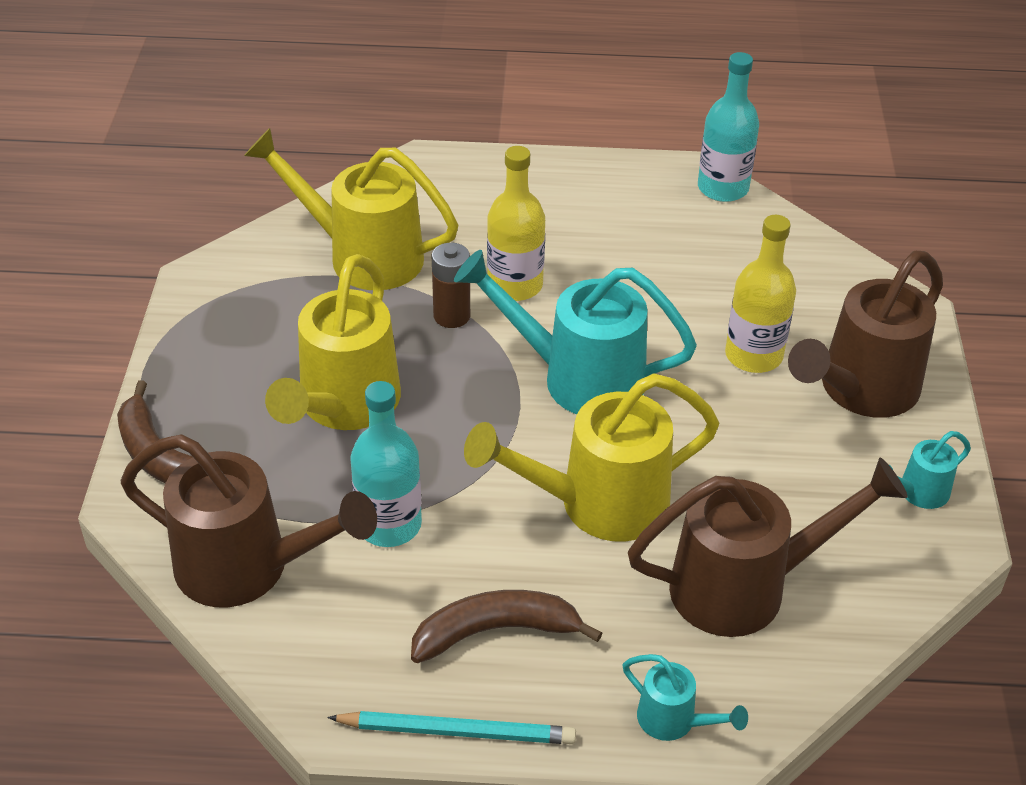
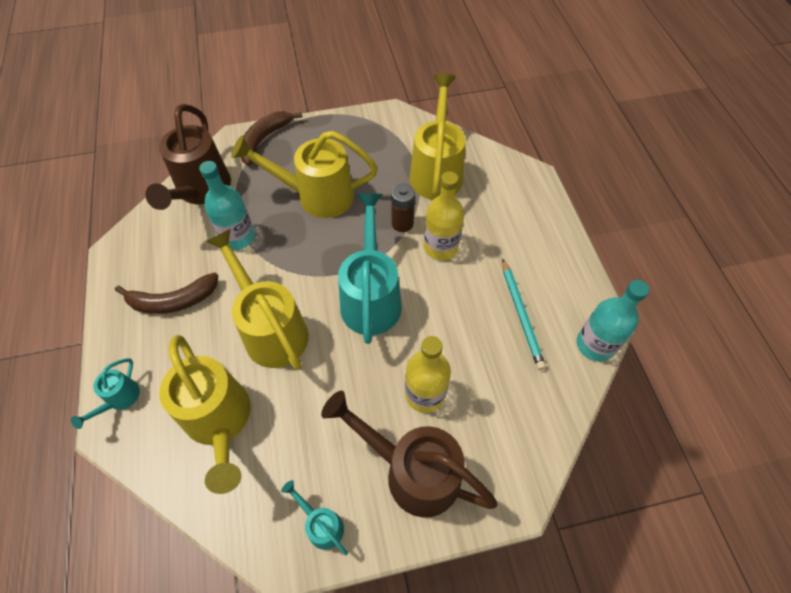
camera: 75 degrees right, 15 degrees up
turquoise pencil [327,711,576,744] -> turquoise pencil moved to [502,258,546,370]
brown banana [411,590,602,663] -> brown banana turned 105 degrees clockwise [115,272,218,314]
brown watering can [628,458,908,637] -> yellow watering can [159,335,251,494]

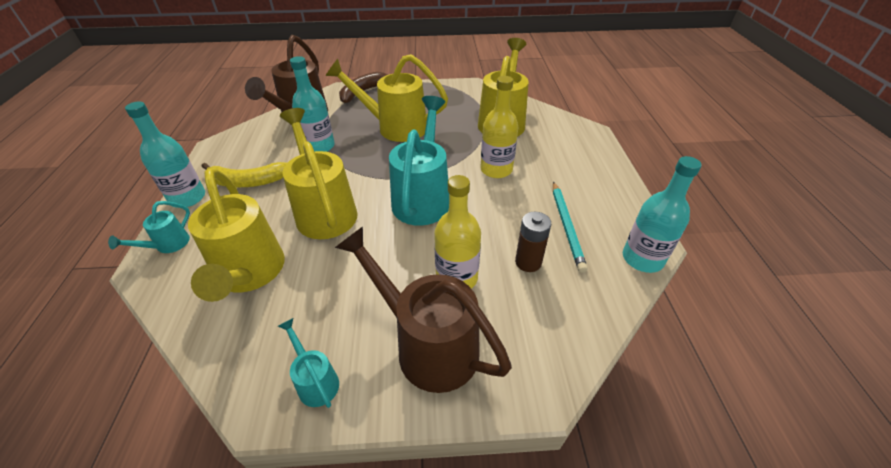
camera: 10 degrees right, 15 degrees down
brown banana [115,272,218,314] -> yellow banana [201,162,287,187]
brown battery [391,183,415,232] -> brown battery moved to [515,212,551,272]
none -> turquoise bottle [125,102,205,208]

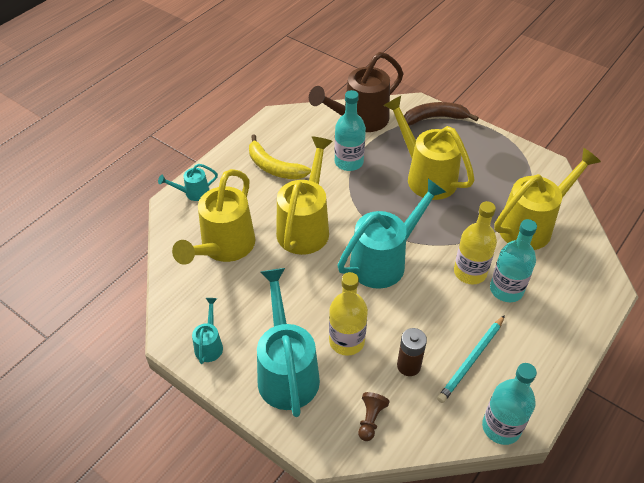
camera: 40 degrees right, 5 degrees up
turquoise bottle [125,102,205,208] -> turquoise bottle moved to [490,219,537,302]
brown watering can [335,227,512,393] -> turquoise watering can [257,268,320,417]
none -> brown pawn [358,392,389,441]

